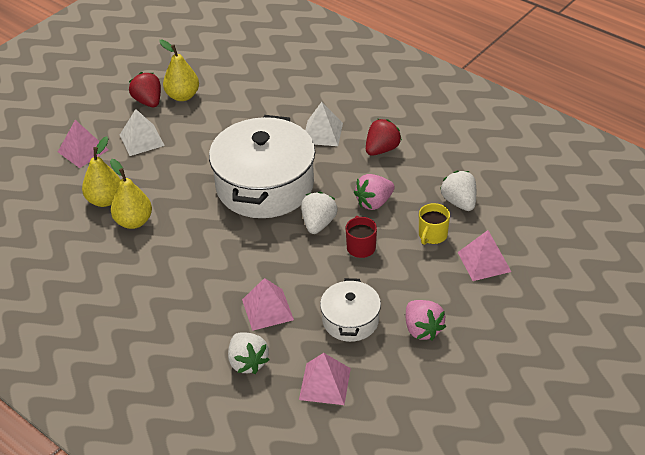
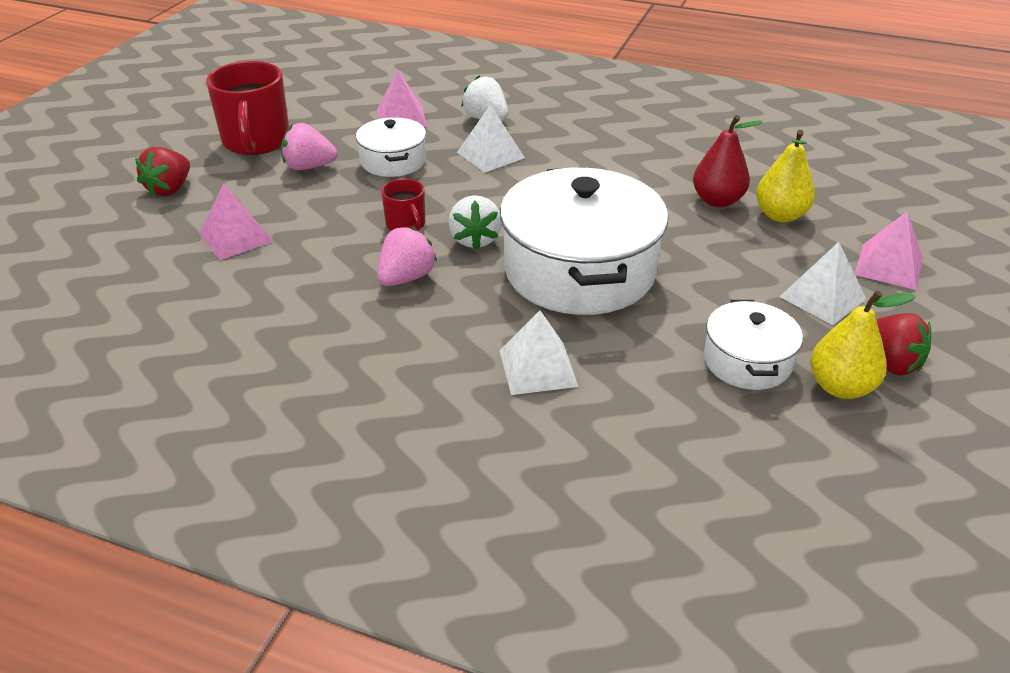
camera: 160 degrees right, 5 degrees down
yellow pear [110,159,152,229] -> red pear [693,115,763,207]
pink pyramid [242,278,294,331] -> white pyramid [457,105,525,173]
red strawberry [366,119,402,156] -> red strawberry moved to [135,147,190,197]
pink strawberry [406,300,446,340] -> pink strawberry turned 45 degrees counterclockwise [281,123,338,170]
yellow mug [419,203,450,245] -> none
white strawberry [440,171,476,211] -> none
none -> red mug [206,61,289,155]
none -> white pot [704,300,803,390]

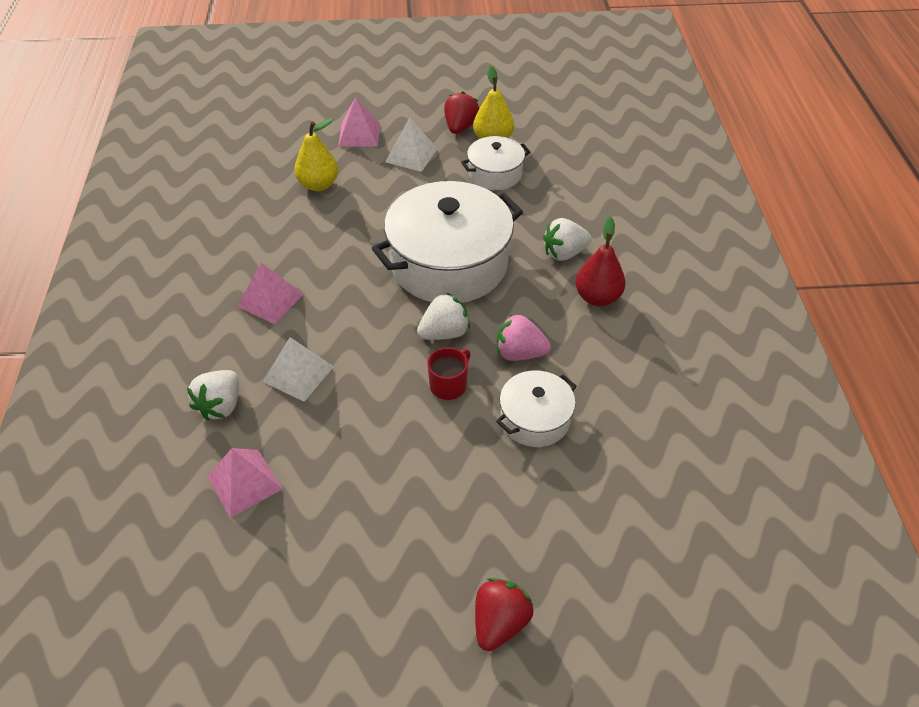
camera: 115 degrees left, 10 degrees up
red strawberry [135,147,190,197] -> red strawberry turned 60 degrees counterclockwise [475,578,533,651]
pink pyramid [199,184,274,260] -> pink pyramid moved to [237,263,304,324]
red mug [206,61,289,155] -> none
pink strawberry [281,123,338,170] -> none
white pot [356,117,426,177] -> white pot moved to [496,371,577,447]
white pyramid [499,310,578,395] -> white strawberry [543,218,592,261]
red pear [693,115,763,207] -> red pear moved to [575,217,625,306]

